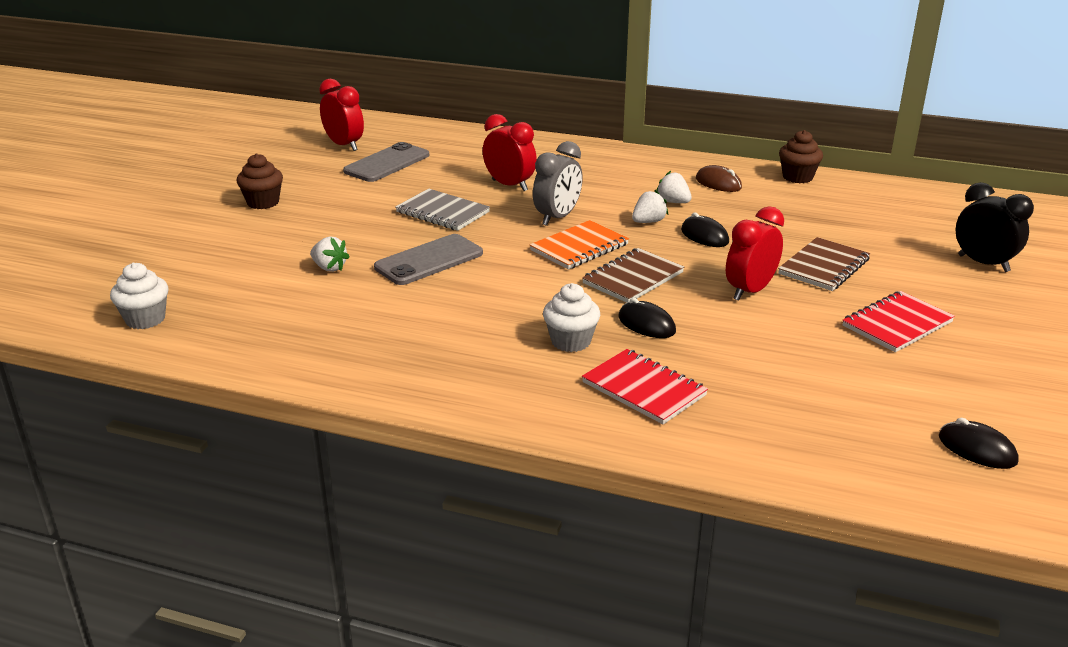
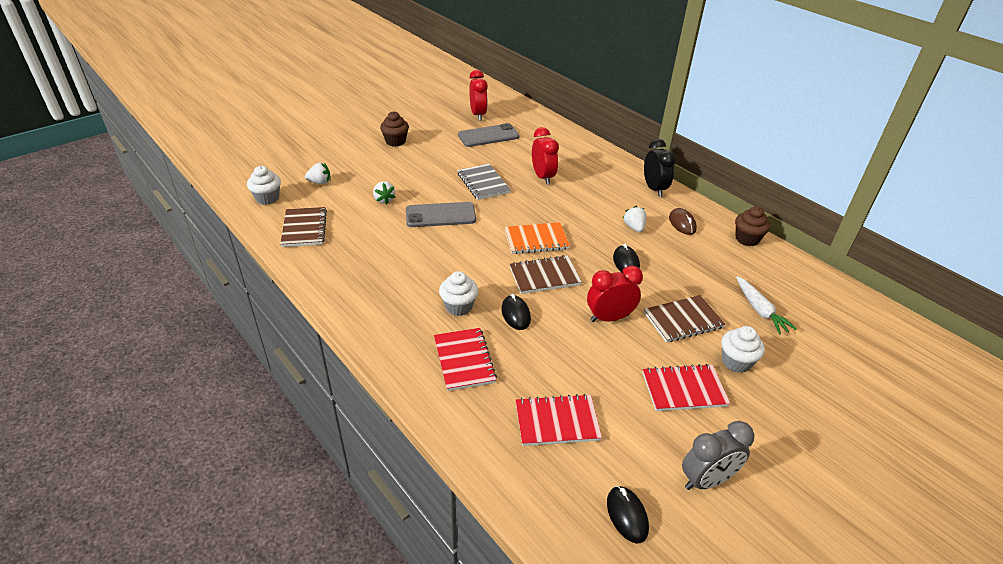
camera: 30 degrees right, 10 degrees up
grey clock [533,141,583,226] -> grey clock moved to [682,421,755,490]
white strawberry [632,190,668,223] -> white strawberry moved to [305,163,331,184]
black clock [956,182,1034,272] -> black clock moved to [644,139,676,197]
none -> brown notebook [280,207,327,247]
none -> red notebook [516,394,602,446]
none -> white cupcake [721,326,765,373]
none -> white carrot [736,276,797,335]

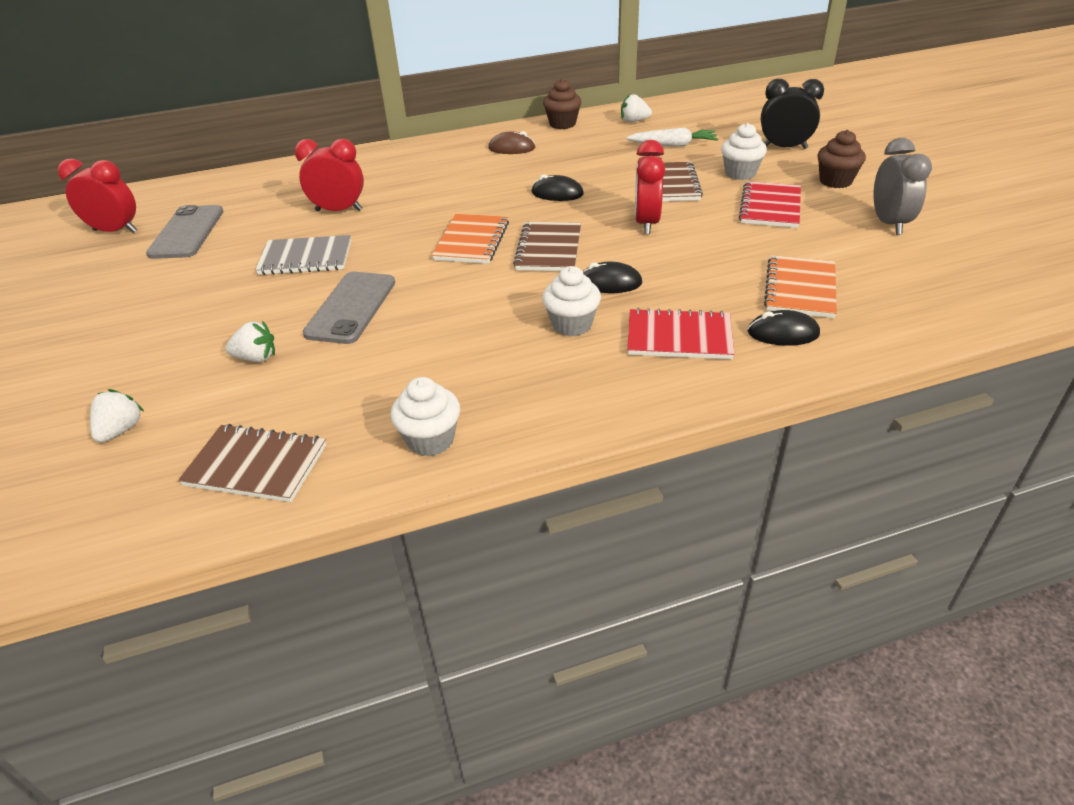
camera: 65 degrees left, 0 degrees up
white cupcake [247,166,281,205] -> white cupcake moved to [391,377,460,457]
brown cupcake [380,111,409,147] -> brown cupcake moved to [818,130,866,188]
red notebook [516,394,602,446] -> orange notebook [764,255,837,318]
black mouse [607,486,649,543] -> black mouse moved to [748,310,820,346]
white strawberry [623,206,646,232] -> white strawberry moved to [621,94,652,122]
black clock [644,139,676,197] -> black clock moved to [761,79,824,149]

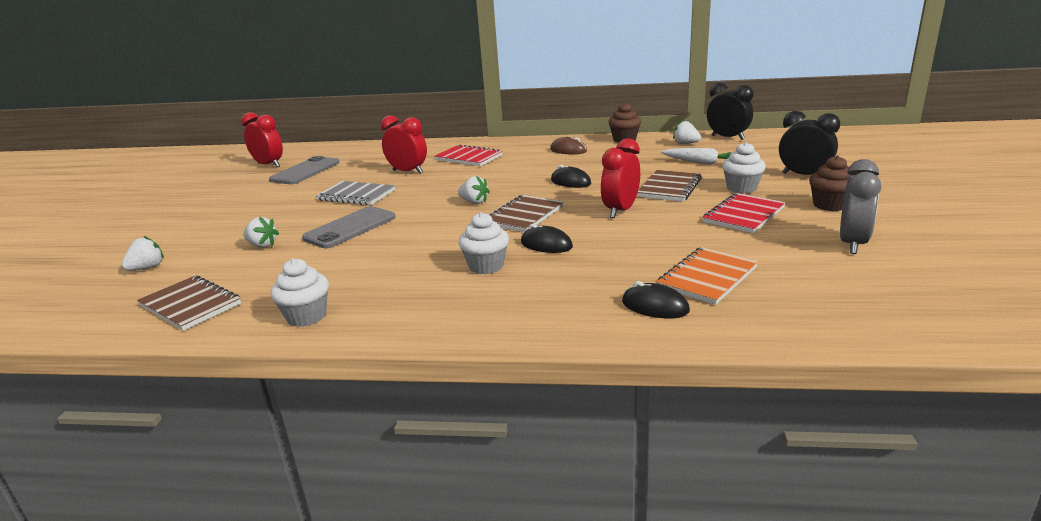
camera: 25 degrees right, 15 degrees down
orange notebook [432,214,509,264] -> white strawberry [458,176,490,204]
red notebook [627,308,734,359] -> red notebook moved to [434,144,503,166]
none -> black clock [707,83,753,140]

